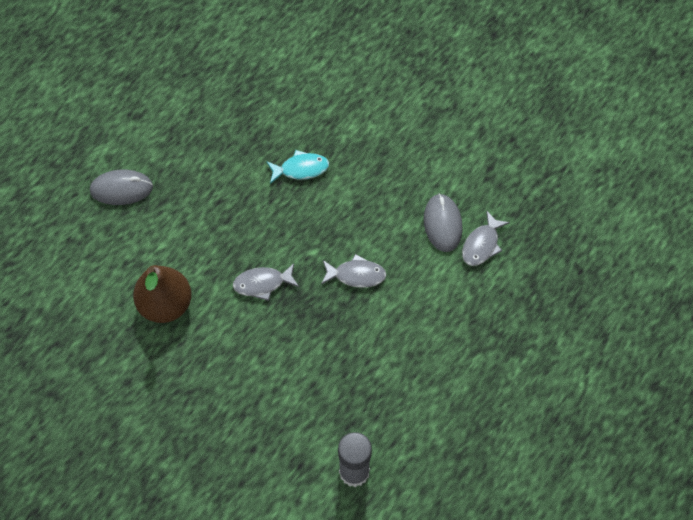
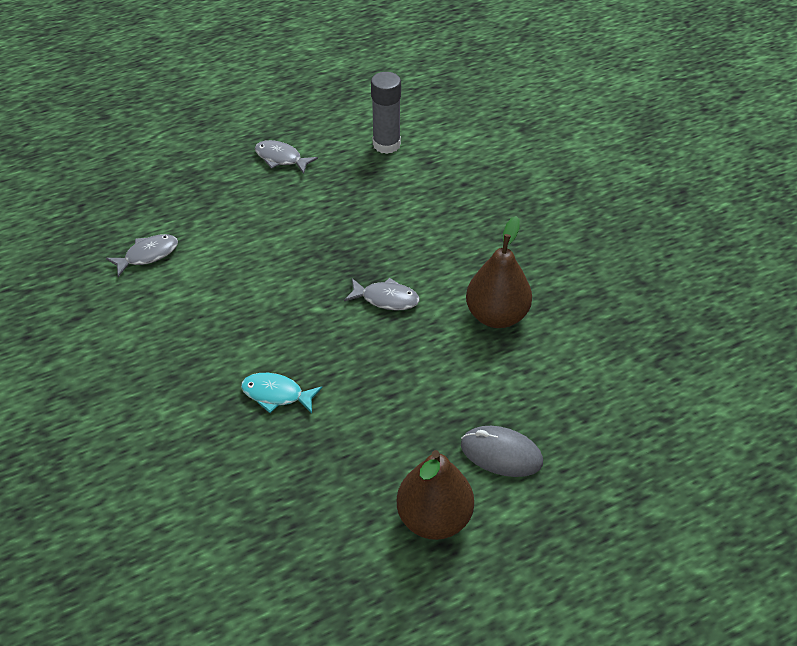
camera: 155 degrees left, 15 degrees down
grey fish [321,254,386,288] -> grey fish moved to [255,140,318,174]
grey mouse [424,193,463,252] -> none
none -> brown pear [397,450,474,540]

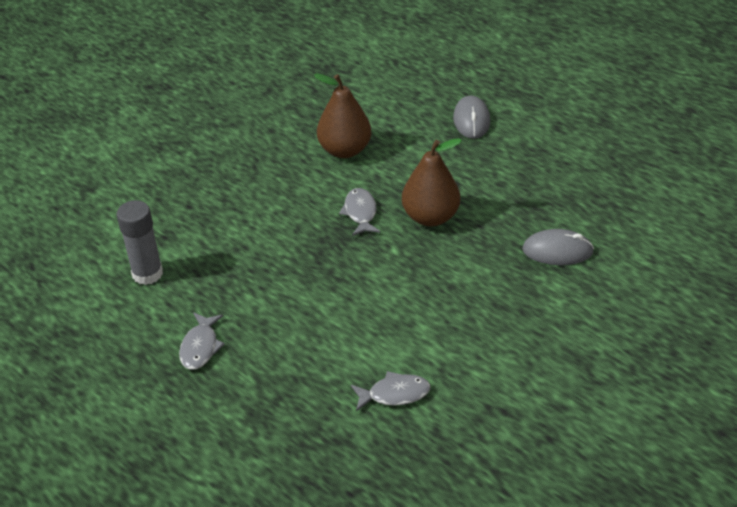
camera: 110 degrees left, 5 degrees down
grey fish [106,234,178,277] -> grey fish turned 135 degrees clockwise [351,371,430,411]
turquoise fish [241,373,323,413] -> none
brown pear [397,450,474,540] -> brown pear moved to [402,138,462,226]
none -> grey mouse [522,229,594,265]

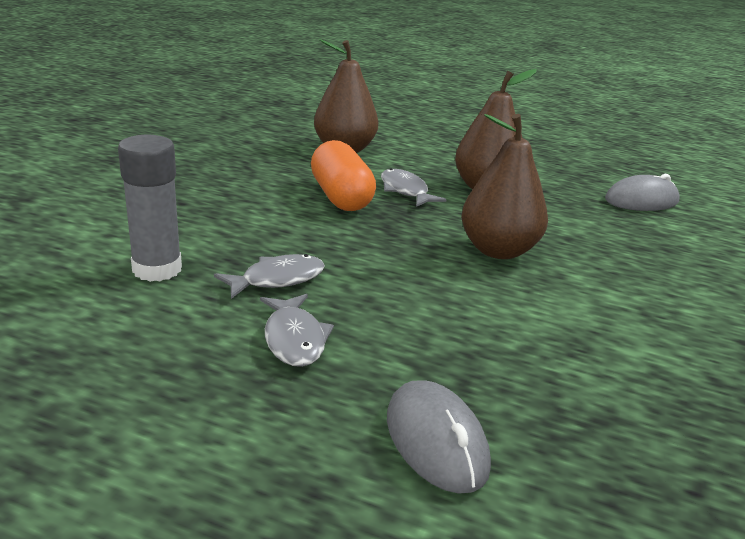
camera: 25 degrees left, 15 degrees down
grey fish [351,371,430,411] -> grey fish moved to [214,254,325,299]
grey mouse [453,95,490,139] -> grey mouse moved to [387,380,491,494]
none -> orange capsule [311,140,376,211]
none -> brown pear [461,114,548,259]

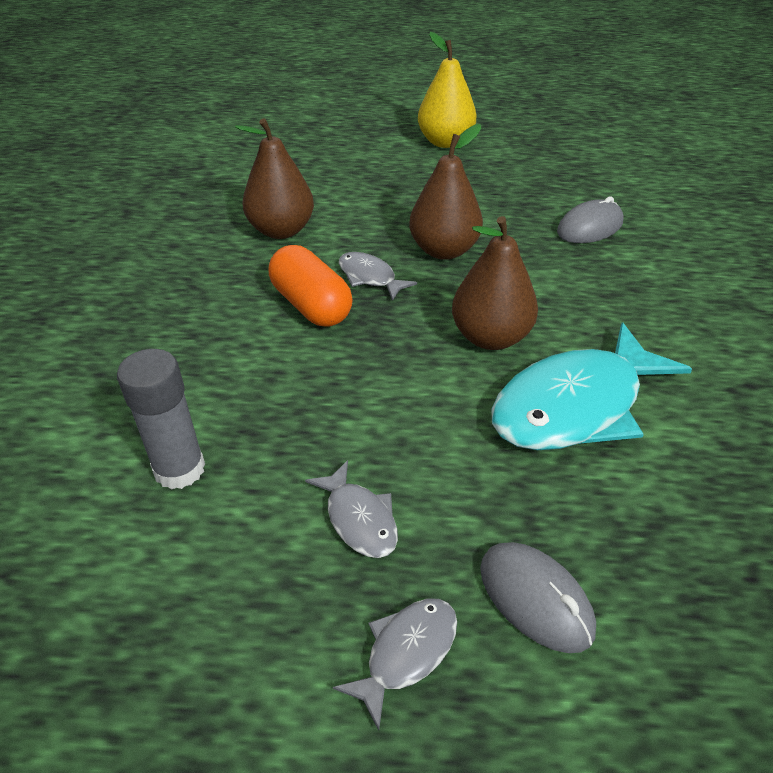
camera: 15 degrees left, 15 degrees up
grey fish [214,254,325,299] -> grey fish moved to [333,599,457,731]
none -> yellow pear [418,32,476,148]
none -> turquoise fish [491,322,692,450]

